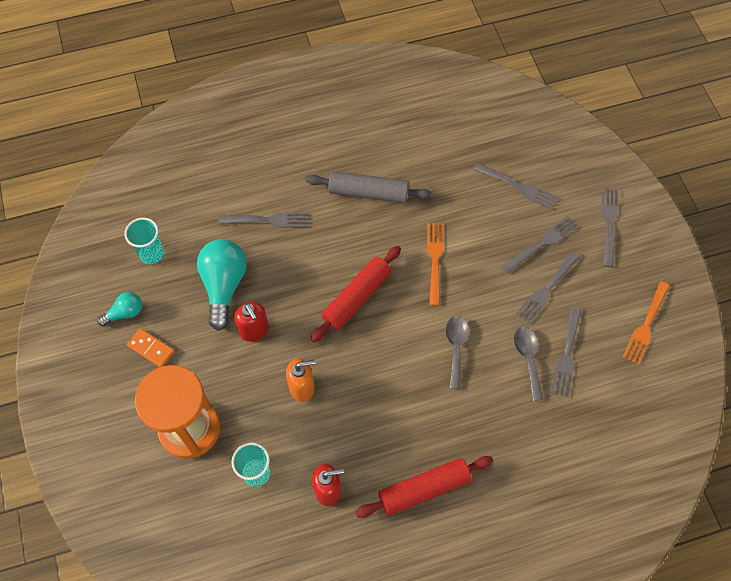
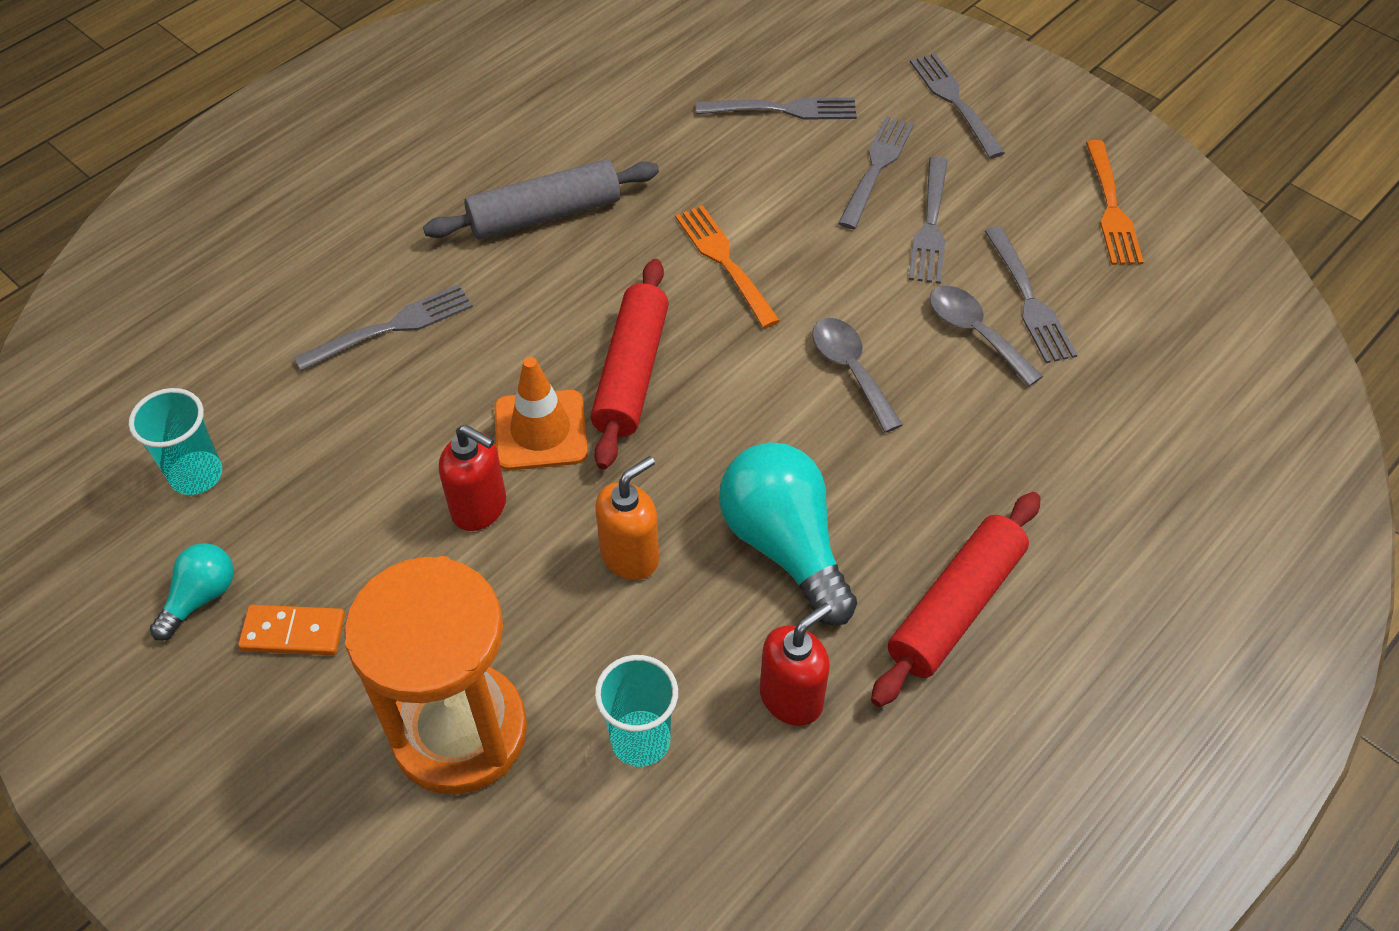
camera: 30 degrees left, 10 degrees down
turquoise light bulb [197,239,246,331] -> turquoise light bulb moved to [719,442,857,626]
none -> orange traffic cone [494,357,588,471]

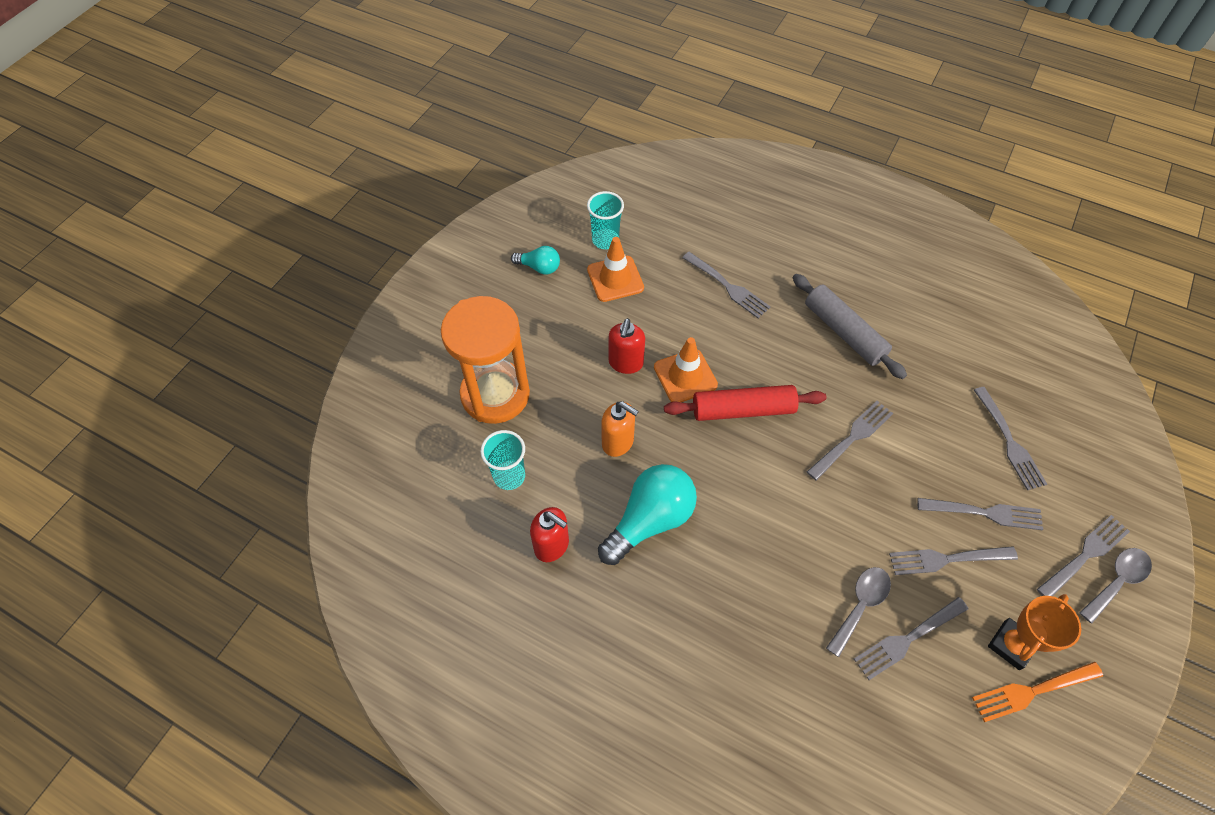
camera: 75 degrees right, 5 degrees up
orange domino [238,605,345,655] -> none
orange fork [675,205,780,328] -> grey fork [807,401,893,481]
grey spoon [812,318,903,433] -> grey spoon moved to [1079,548,1152,624]
red rolling pin [871,492,1041,707] -> none
none -> orange traffic cone [587,237,644,302]
none -> orange trophy [988,594,1081,670]

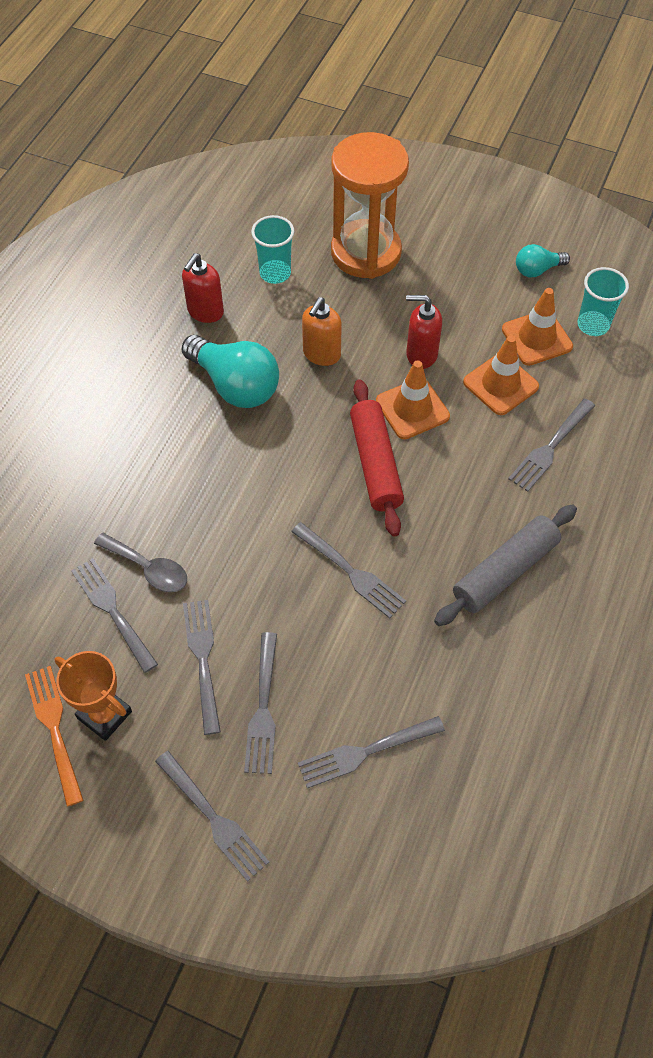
camera: 85 degrees right, 0 degrees up
turquoise light bulb [511,246,560,275] -> turquoise light bulb turned 60 degrees clockwise [516,244,570,277]
grey spoon [1079,548,1152,624] -> none
none -> orange traffic cone [463,335,539,415]

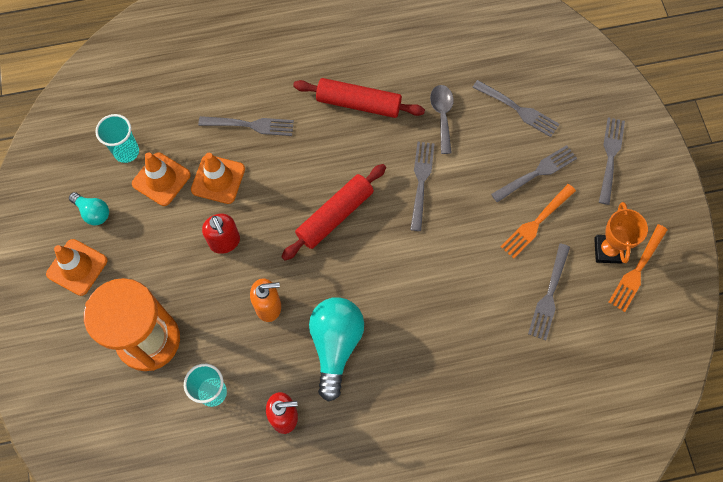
camera: 125 degrees left, 10 degrees up
grey spoon [94,533,187,592] -> grey spoon moved to [430,85,454,154]
grey fork [183,600,221,735] -> orange fork [500,184,576,259]
orange traffic cone [376,360,450,439] -> orange traffic cone moved to [46,239,107,296]
grey rolling pin [434,504,577,626] -> red rolling pin [293,78,425,118]

